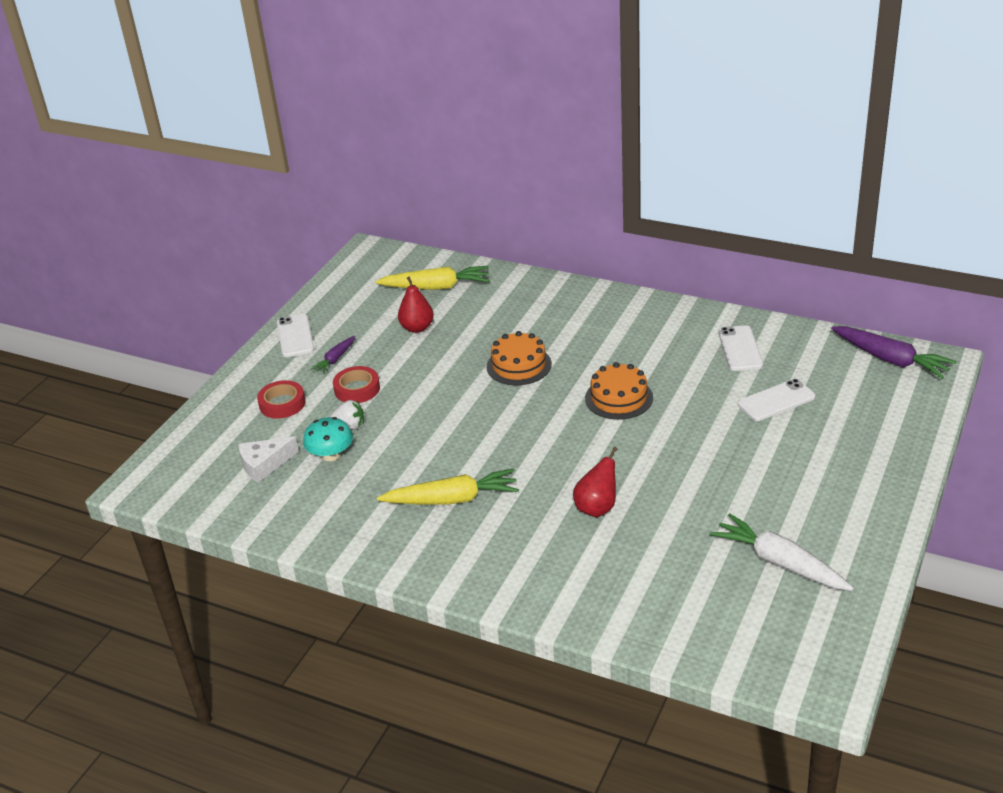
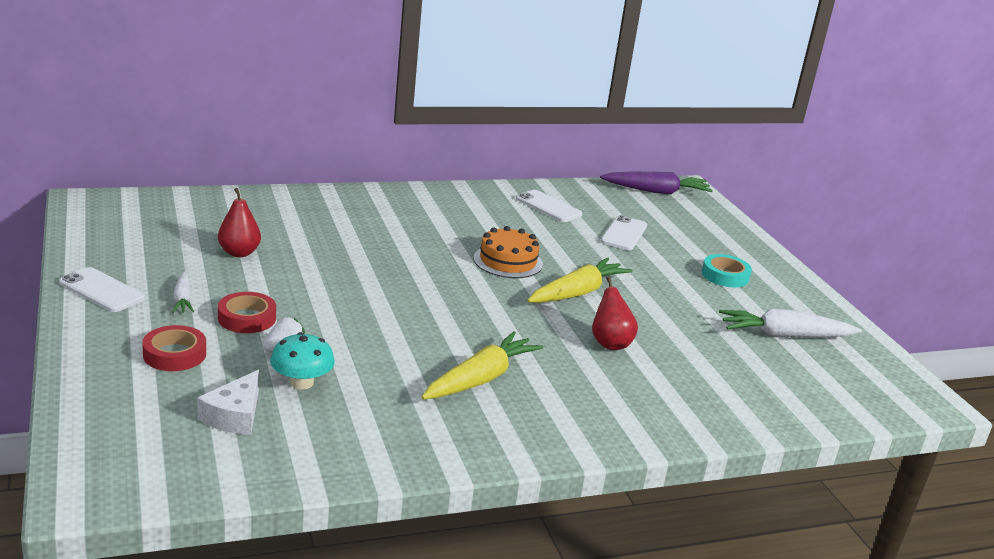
camera: 50 degrees left, 10 degrees down
purple carrot [311,336,355,374] -> white carrot [172,272,194,313]
yellow carrot [375,266,489,290] -> yellow carrot moved to [527,257,633,303]
orange cake [487,331,552,385] -> none
none -> turquoise tape [702,254,752,288]

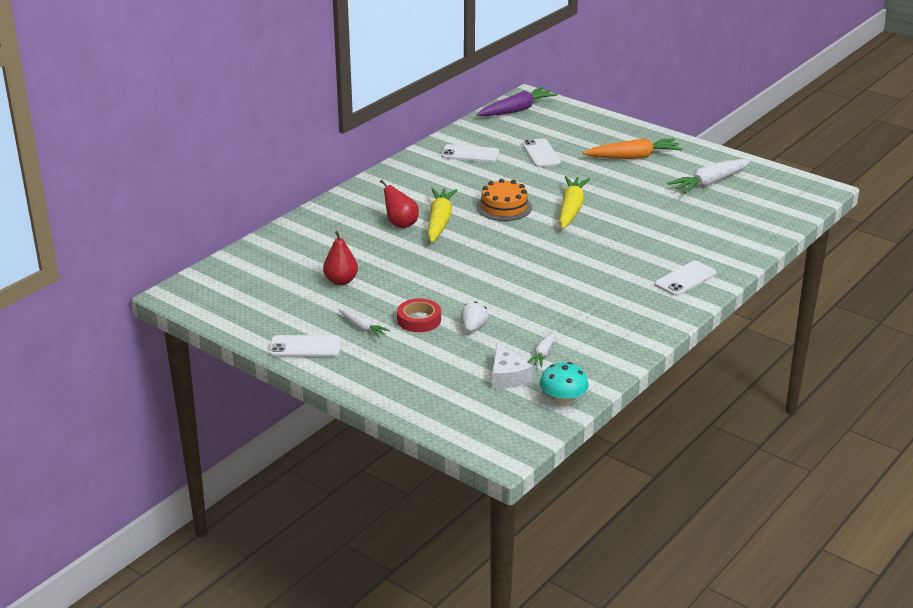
camera: 30 degrees left, 5 degrees up
red tape [142,325,206,371] -> none
turquoise mushroom [270,332,335,389] -> turquoise mushroom moved to [540,362,589,406]
yellow carrot [422,331,543,399] -> yellow carrot moved to [428,188,457,242]
red pear [592,277,638,350] -> red pear moved to [380,179,419,228]
turquoise tape [702,254,752,288] -> orange carrot [583,138,682,159]
none -> white carrot [528,330,557,368]
none -> white phone [655,261,717,296]

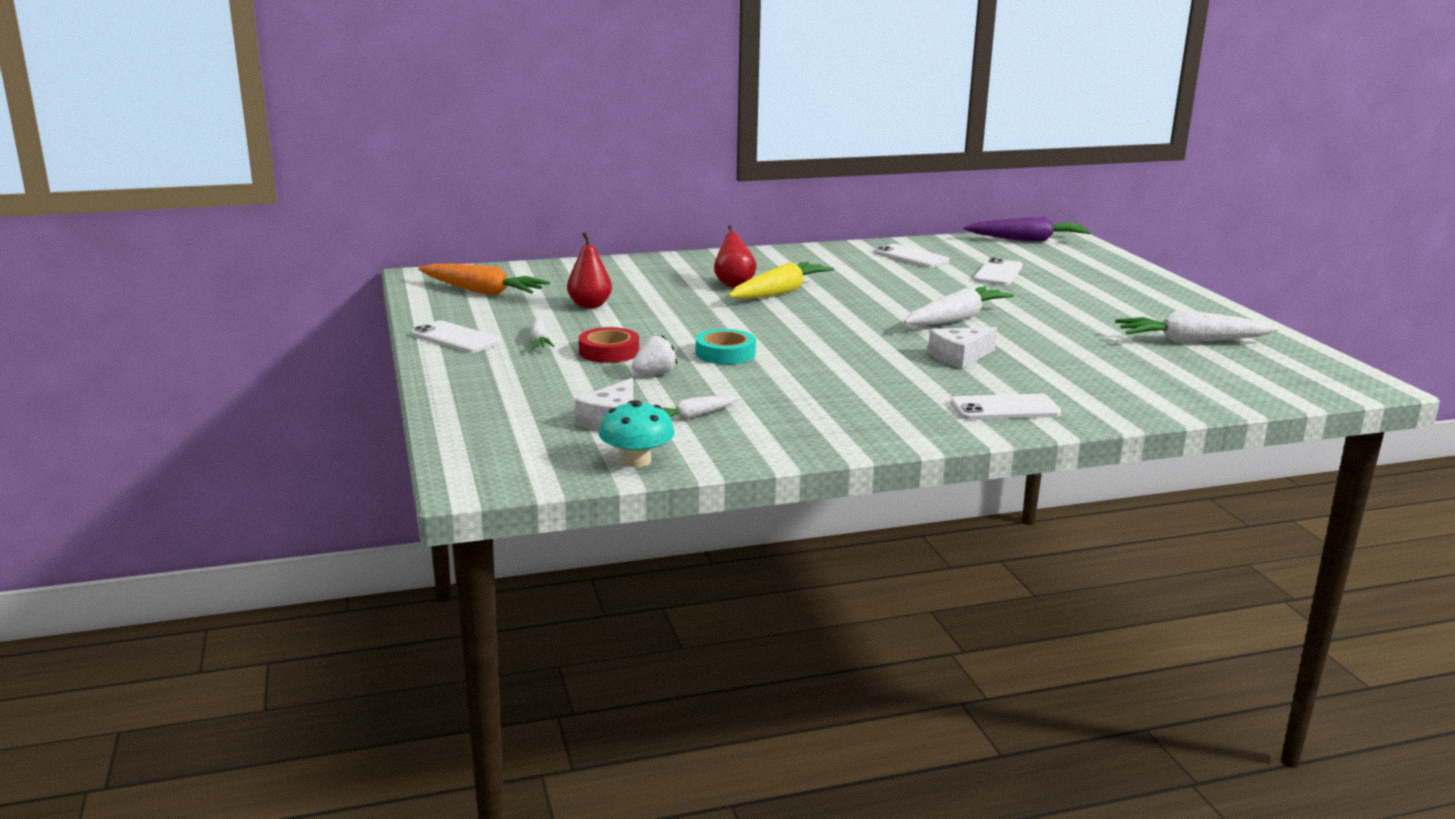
camera: 35 degrees right, 10 degrees down
orange cake [476,179,532,221] -> none
yellow carrot [559,176,590,229] -> white carrot [904,286,1014,325]
orange carrot [583,138,682,159] -> orange carrot moved to [418,264,550,296]
none -> turquoise tape [696,329,756,364]
none -> white cheese [928,327,997,369]

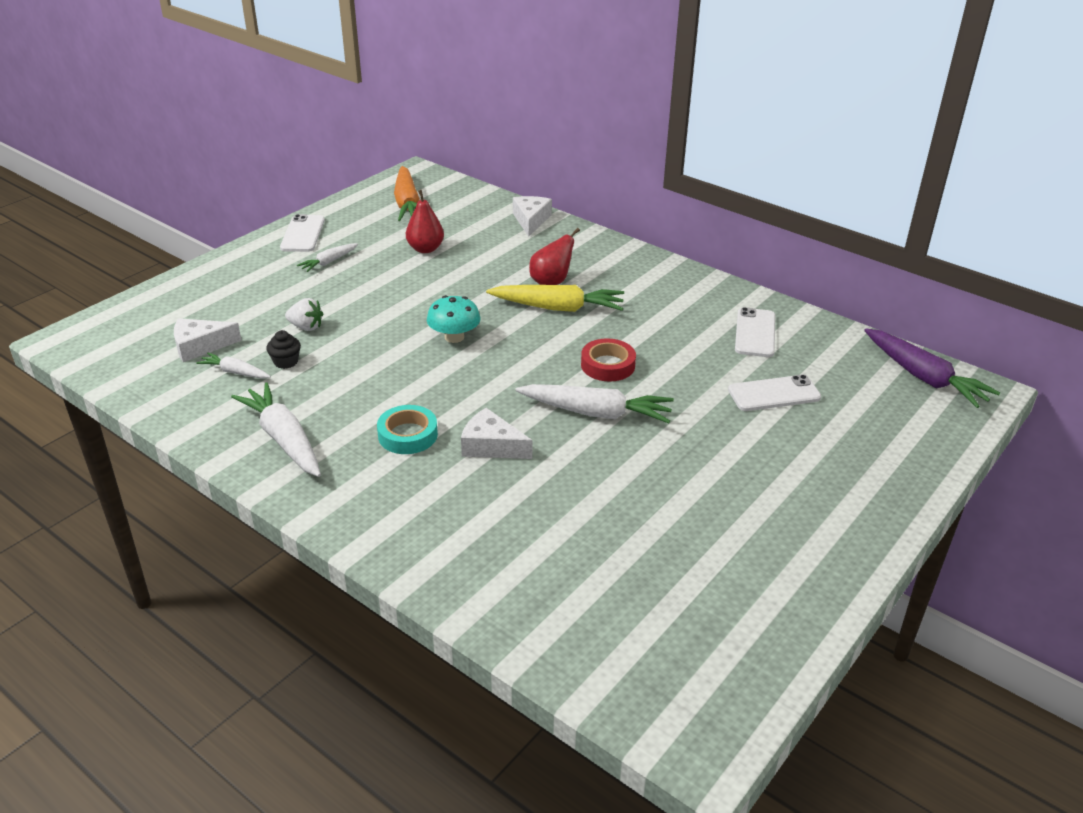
camera: 55 degrees right, 15 degrees up
red tape [579,327,639,363] -> red tape moved to [581,338,636,382]
turquoise mushroom [599,400,675,467] -> turquoise mushroom moved to [427,295,480,343]
turquoise tape [696,329,756,364] -> turquoise tape moved to [377,405,438,454]
white phone [951,394,1061,420] -> none
white carrot [1115,311,1278,343] -> white carrot moved to [231,383,321,477]
none -> black cupcake [266,330,301,369]
none -> white cheese [513,196,552,237]

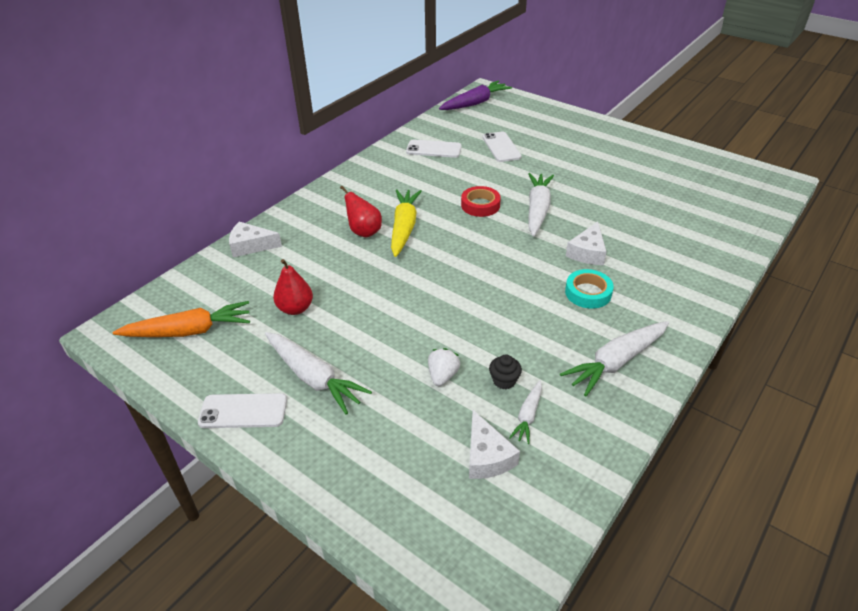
camera: 90 degrees left, 5 degrees up
white carrot [297,243,358,272] -> white carrot [265,332,372,415], size x1.86
turquoise mushroom [427,295,480,343] -> none

